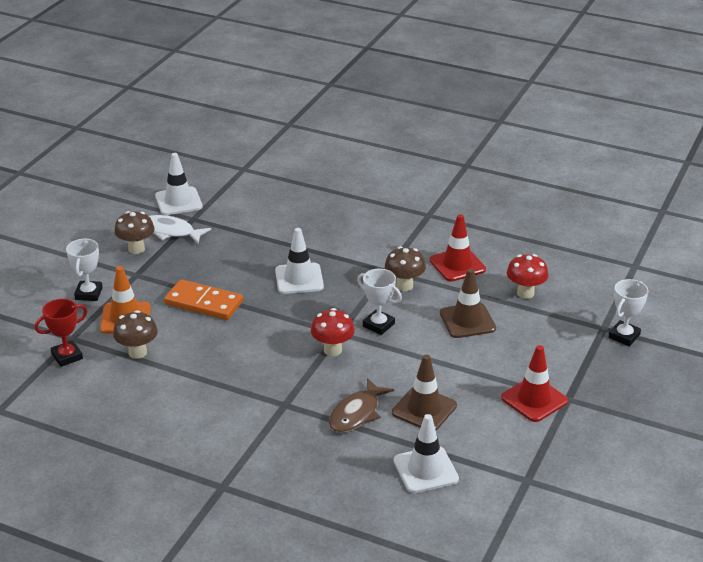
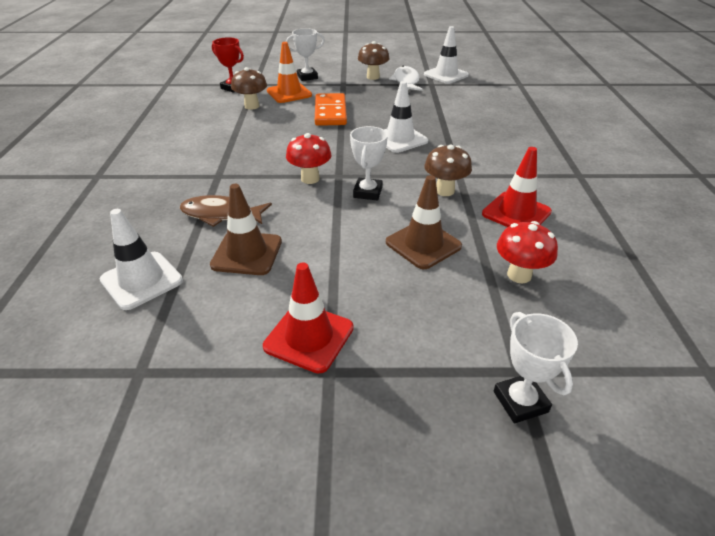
camera: 65 degrees right, 5 degrees up
white trophy [608,279,648,346] -> white trophy turned 60 degrees clockwise [494,312,578,423]

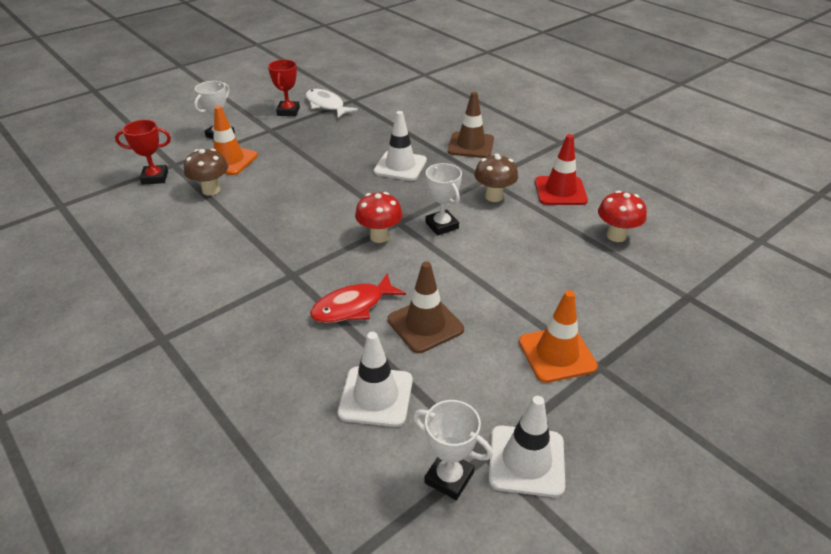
camera: 40 degrees left, 0 degrees up
brown fish [180,195,272,227] -> red fish [310,273,406,323]
red traffic cone [263,262,354,374] -> orange traffic cone [519,290,598,383]
orange domino [315,93,347,126] -> none
brown mushroom [358,41,389,80] -> red trophy [268,60,300,116]
brown traffic cone [386,175,462,269] -> brown traffic cone moved to [448,92,494,158]
white traffic cone [424,26,469,84] -> white traffic cone moved to [489,396,565,497]
white trophy [494,312,578,423] -> white trophy moved to [413,400,493,500]

